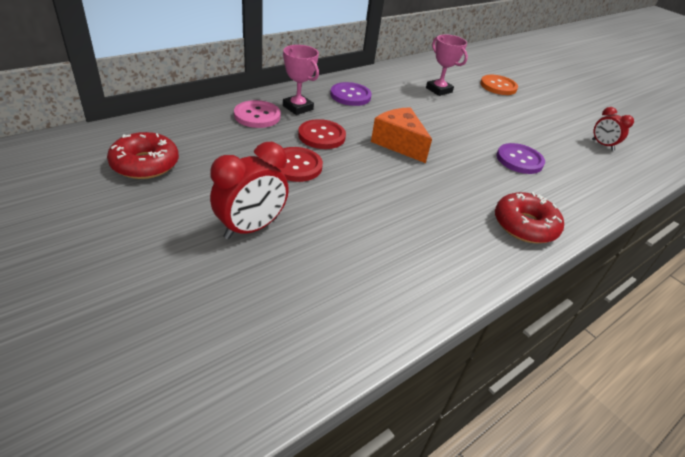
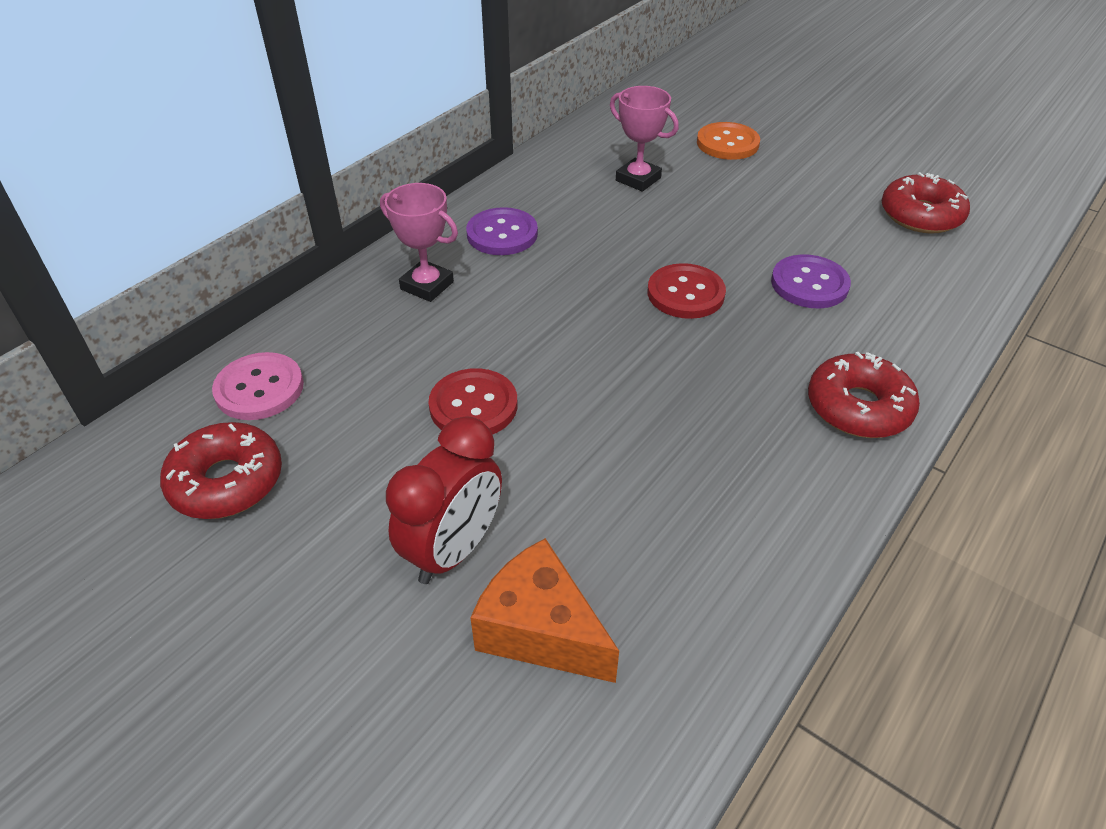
camera: 10 degrees left, 5 degrees up
pink button [234,100,281,128] -> pink button moved to [212,352,304,420]
red button [298,119,346,149] -> red button moved to [648,263,726,319]
orange cheese [371,107,432,163] -> orange cheese moved to [470,538,619,683]
red clock [592,107,634,151] -> red donut [882,172,970,234]

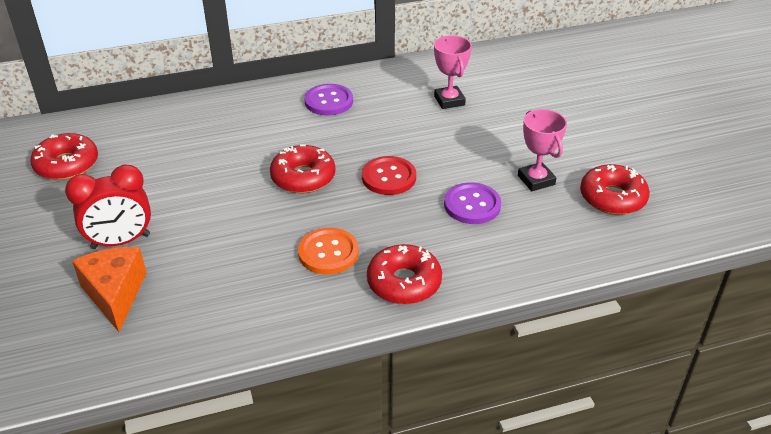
camera: 35 degrees right, 5 degrees down
pink button [212,352,304,420] -> none
pink trophy [380,183,458,302] -> pink trophy moved to [518,109,567,191]
red button [428,368,517,435] -> none
orange button [697,122,760,160] -> orange button moved to [298,228,359,275]
none -> red donut [270,144,335,193]

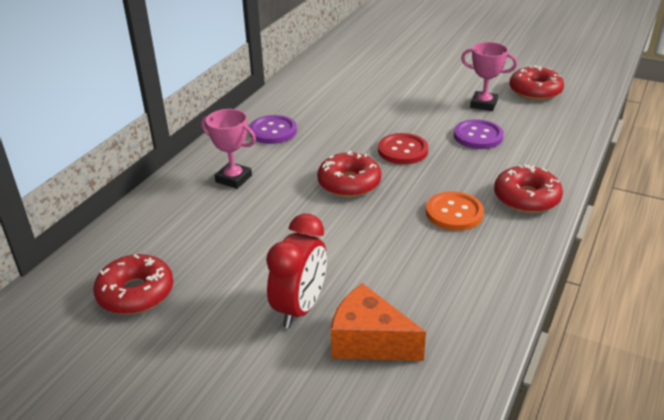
camera: 45 degrees left, 5 degrees down
pink trophy [434,35,472,109] -> pink trophy moved to [201,109,256,189]

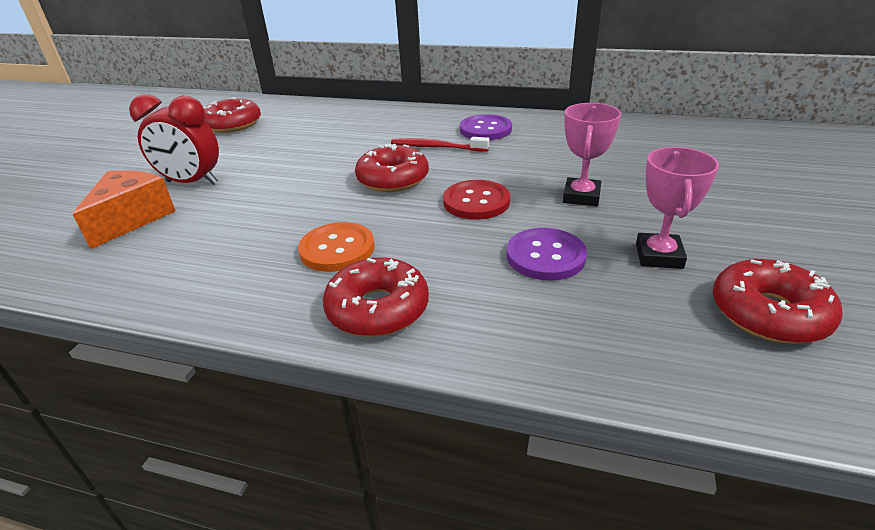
camera: 80 degrees right, 0 degrees up
pink trophy [201,109,256,189] -> pink trophy moved to [563,103,621,206]
none -> red toothbrush [391,137,489,152]

